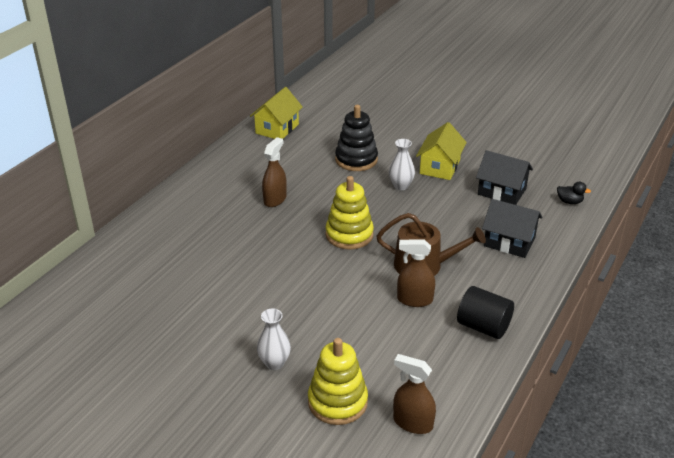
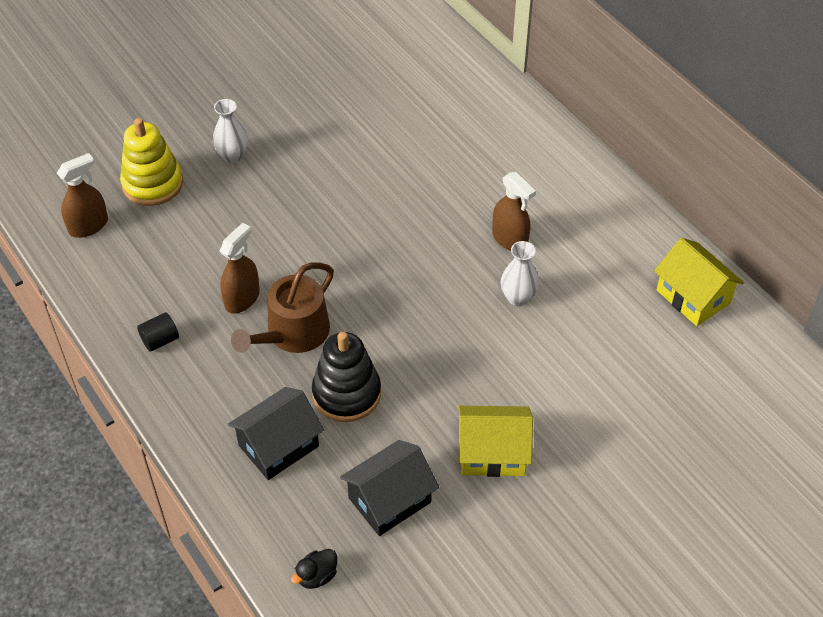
camera: 115 degrees right, 15 degrees up
yellow stacking toy [325,176,374,249] -> none
black stacking toy [335,105,378,171] -> black stacking toy moved to [312,332,381,422]
white vase [389,139,415,190] -> white vase moved to [501,241,539,306]
yellow house [416,122,467,180] -> yellow house turned 45 degrees counterclockwise [458,406,533,477]
black cylinder [457,286,514,339] -> black cylinder [137,312,179,352], size x0.59

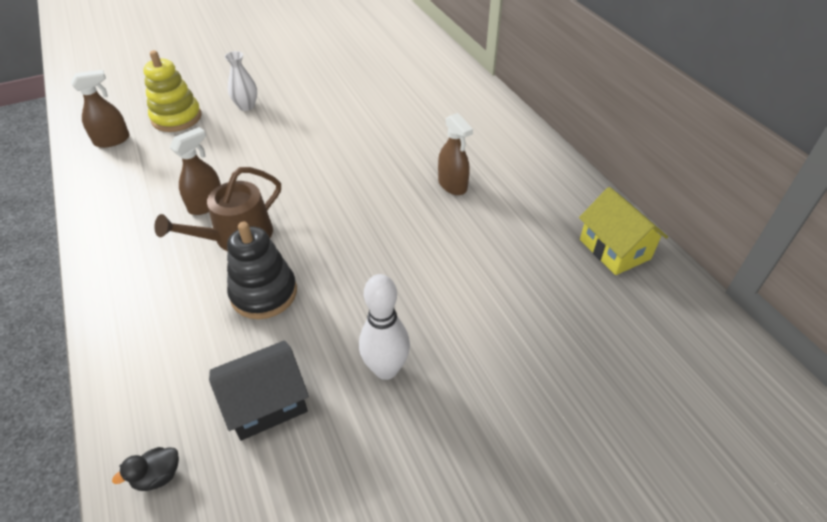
camera: 10 degrees right, 5 degrees down
black cylinder [137,312,179,352] -> none
black house [228,387,324,480] -> none
yellow house [458,406,533,477] -> white bowling pin [359,274,410,380]
white vase [501,241,539,306] -> none

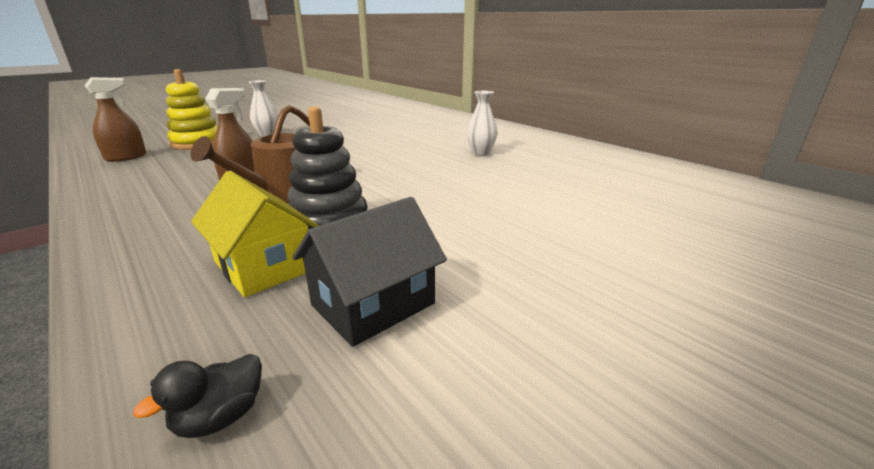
camera: 15 degrees left, 20 degrees down
white bowling pin [359,274,410,380] -> none
brown spray bottle [438,113,473,195] -> white vase [467,91,497,155]
yellow house [579,187,668,275] -> yellow house moved to [191,171,319,297]

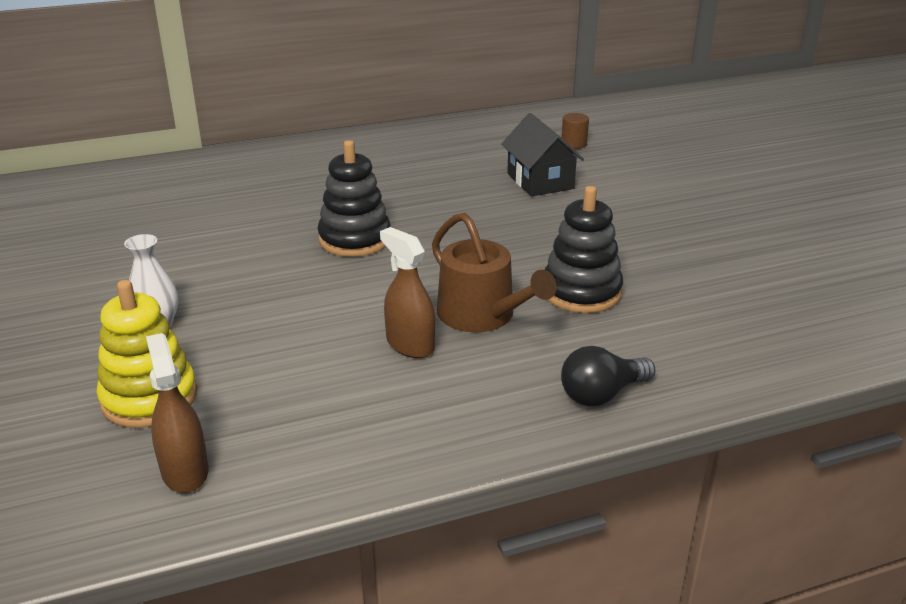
camera: 70 degrees left, 5 degrees up
black duck [133,354,262,438] -> none
yellow house [191,171,319,297] -> none
black house [293,197,447,347] -> black house moved to [501,113,584,196]
white vase [467,91,497,155] -> none
none -> black stacking toy [318,140,391,257]
none -> brown cylinder [561,113,589,149]
none -> black light bulb [561,346,656,407]

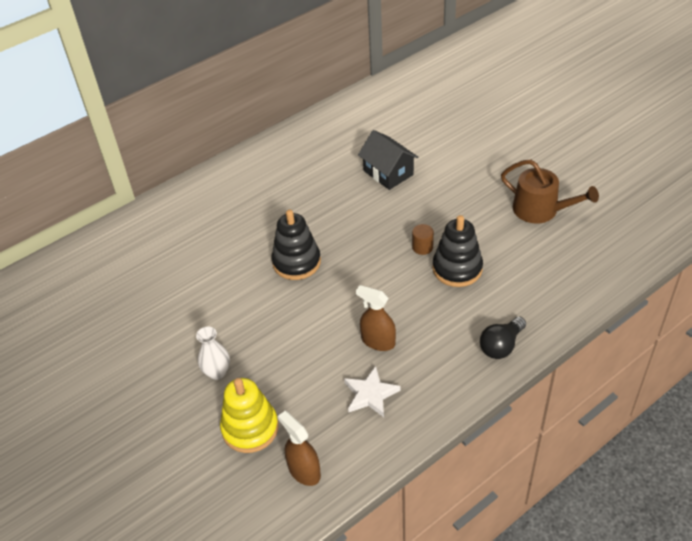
camera: 15 degrees left, 15 degrees up
brown watering can [432,213,557,332] -> brown watering can moved to [501,160,599,223]
brown cylinder [561,113,589,149] -> brown cylinder moved to [412,224,434,255]
none -> white star [344,366,400,417]

